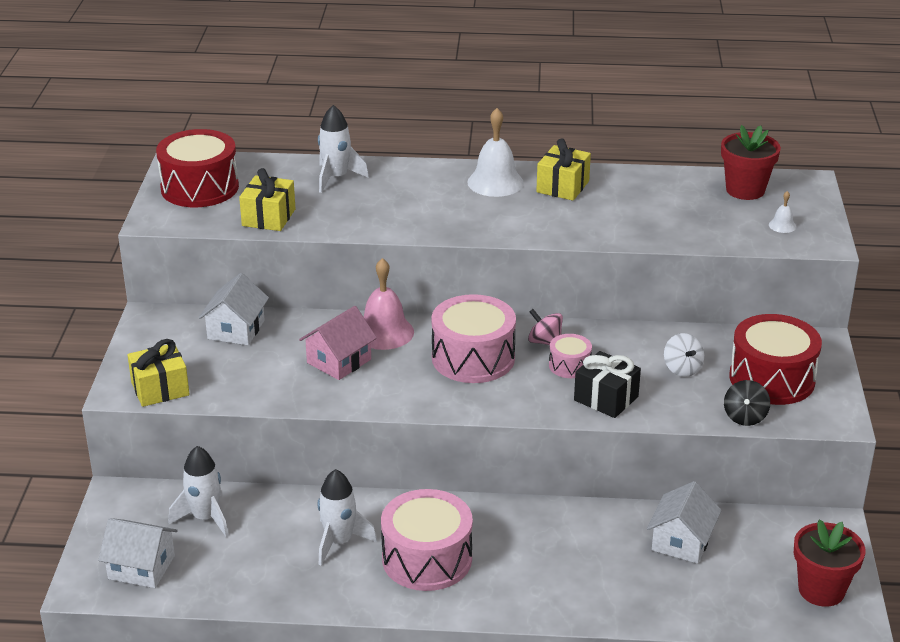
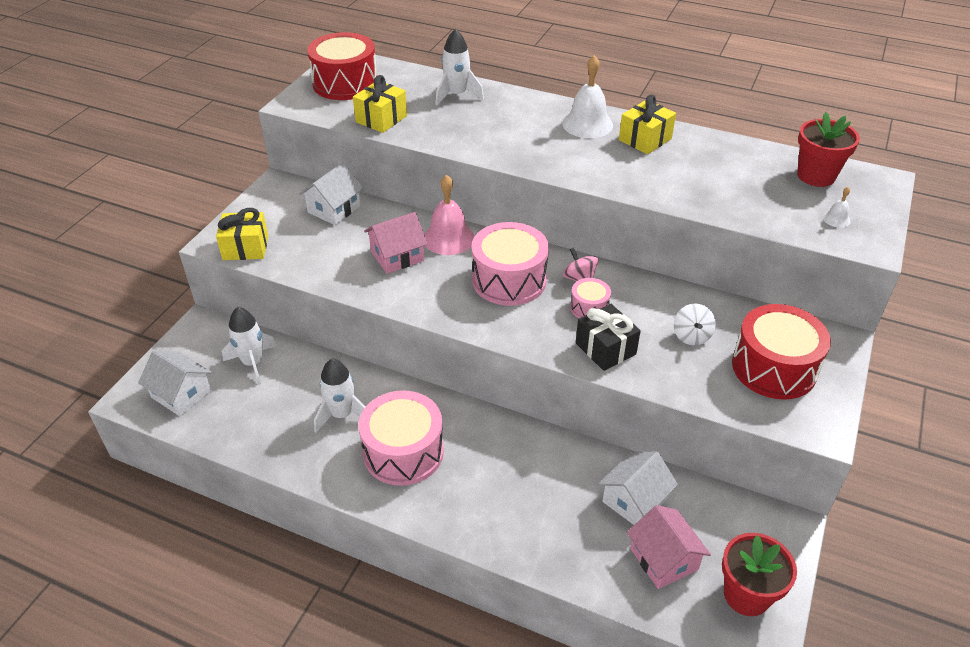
camera: 20 degrees right, 10 degrees up
black spinning top [724,380,770,426] -> none
none -> pink house [627,505,711,589]

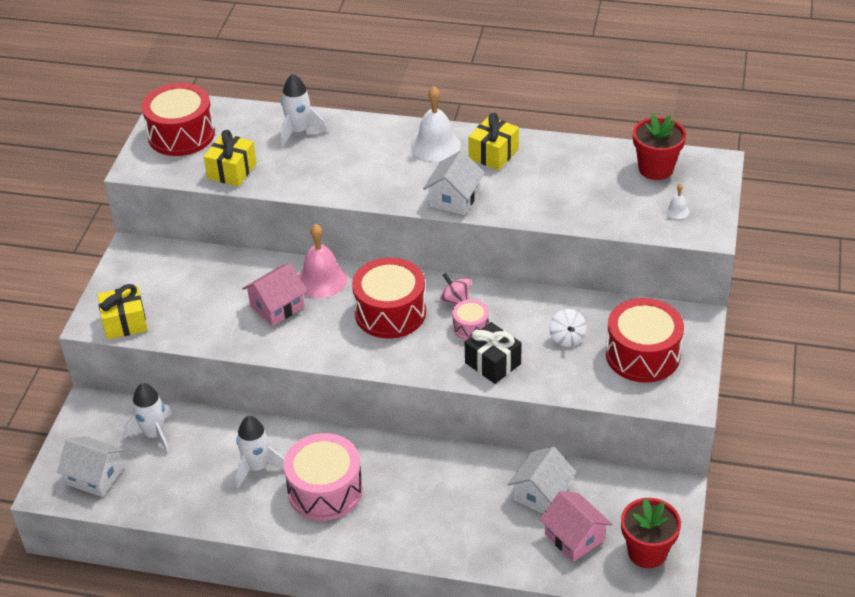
camera: 10 degrees left, 0 degrees up
white house [299,163,363,225] -> white house moved to [423,150,485,215]
pink drum [471,222,549,306] -> red drum [352,258,426,338]

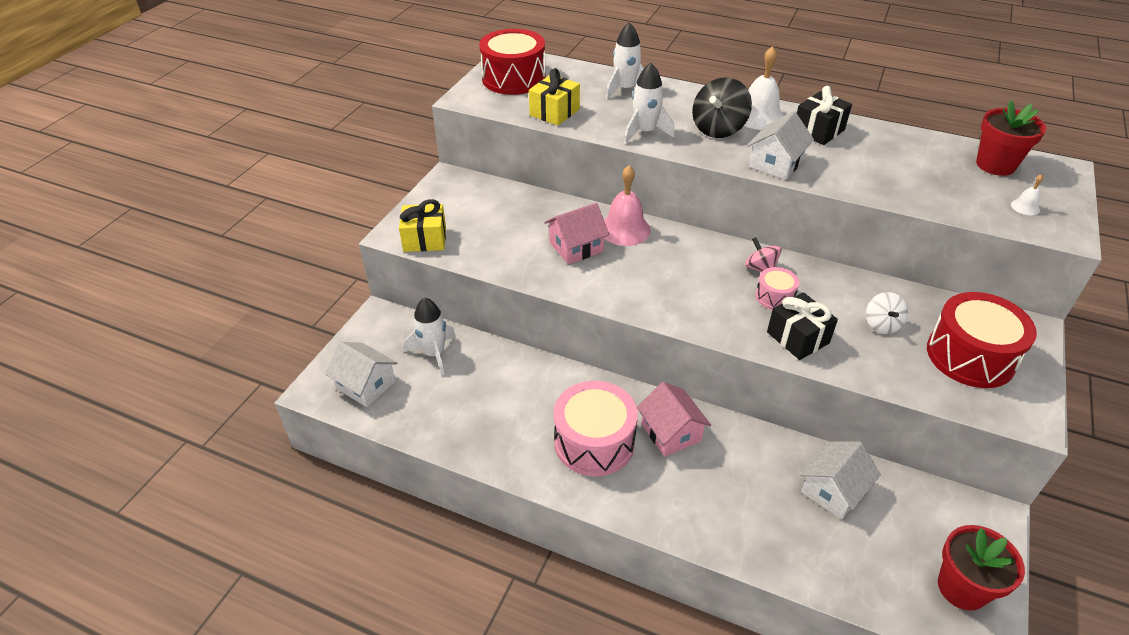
camera: 10 degrees right, 0 degrees up
white rocket [236,416,284,488] -> white rocket moved to [624,63,675,144]
red drum [352,258,426,338] -> none
yellow gift [468,113,519,170] -> black gift [797,86,852,145]
pink house [539,491,612,562] -> pink house moved to [637,382,711,457]
none -> black spinning top [692,77,752,138]

